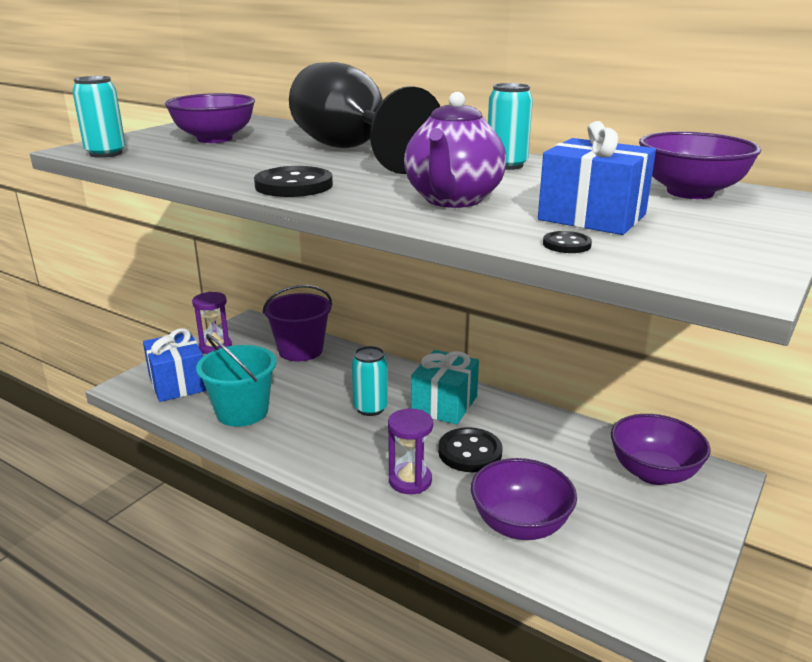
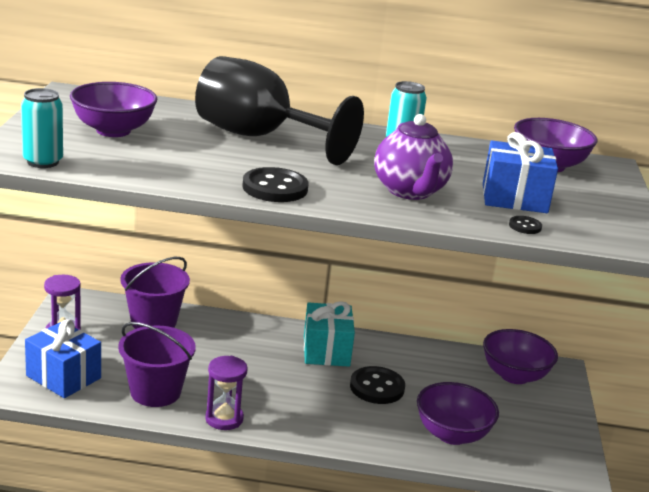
camera: 30 degrees left, 0 degrees up
turquoise bucket [196,334,276,426] -> purple bucket [118,322,196,407]
turquoise can [352,346,388,416] -> none
purple hourglass [388,408,433,494] -> purple hourglass moved to [205,356,248,430]

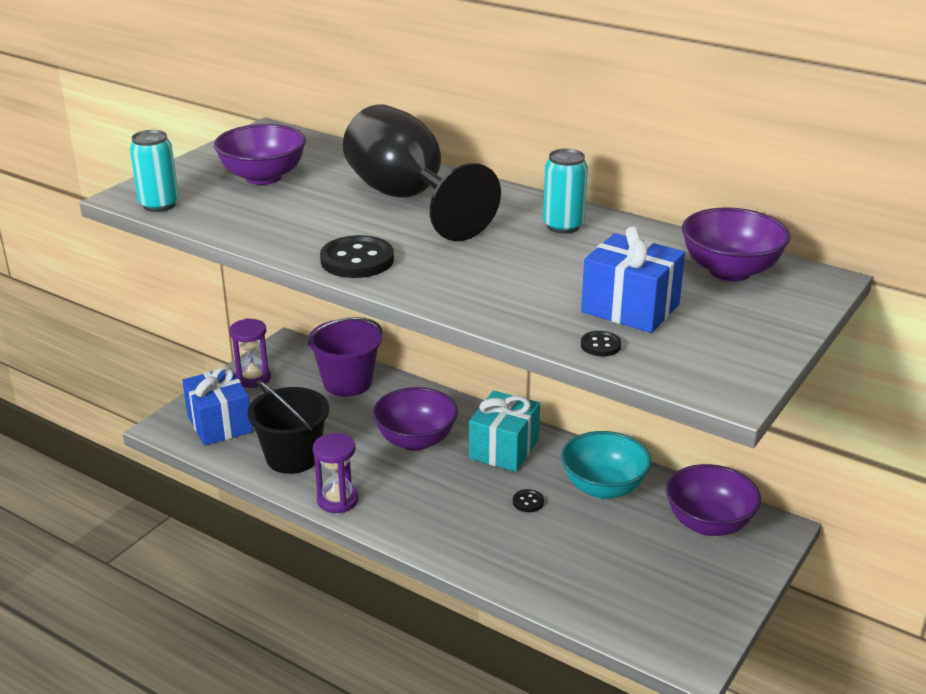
camera: 30 degrees right, 5 degrees up
purple bucket [118,322,196,407] -> black bucket [248,380,329,474]
black button [350,366,405,404] -> black button [513,489,544,512], size x0.49
purple teapot [374,114,453,200] -> none
purple bowl [417,382,499,445] -> purple bowl moved to [373,387,458,451]
none -> turquoise bowl [561,431,652,499]

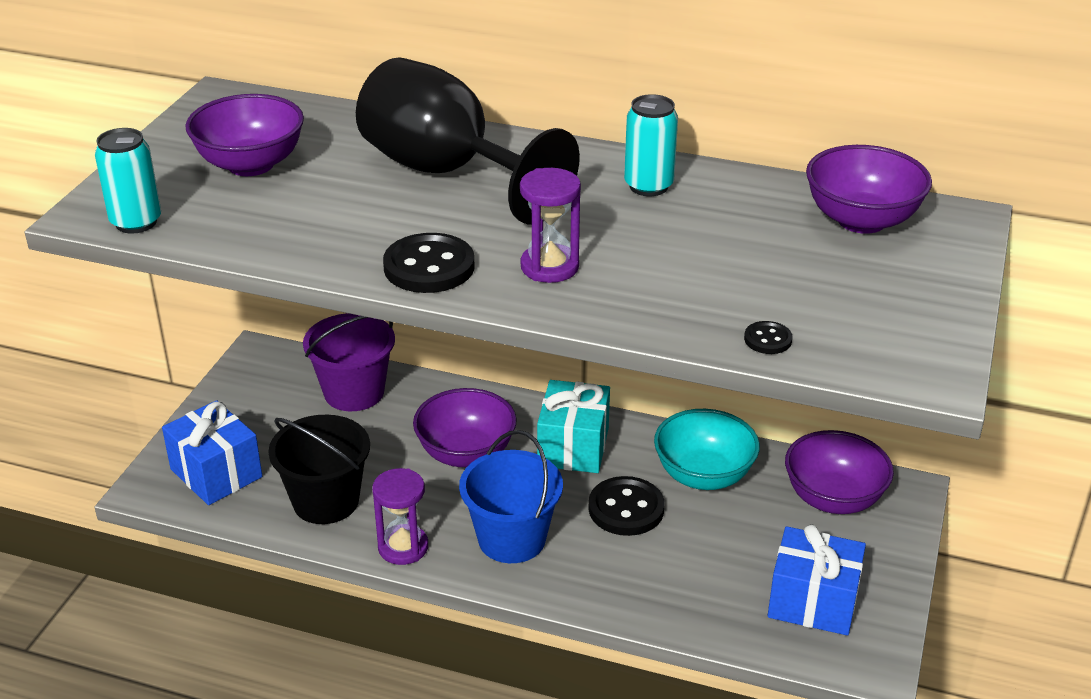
camera: 15 degrees left, 5 degrees up
purple hourglass [229,318,271,388] -> purple hourglass moved to [520,168,581,283]
black button [513,489,544,512] -> black button [588,476,665,536], size x2.05
blue gift [581,226,685,333] -> blue gift moved to [768,524,866,636]
none -> blue bucket [459,430,563,563]

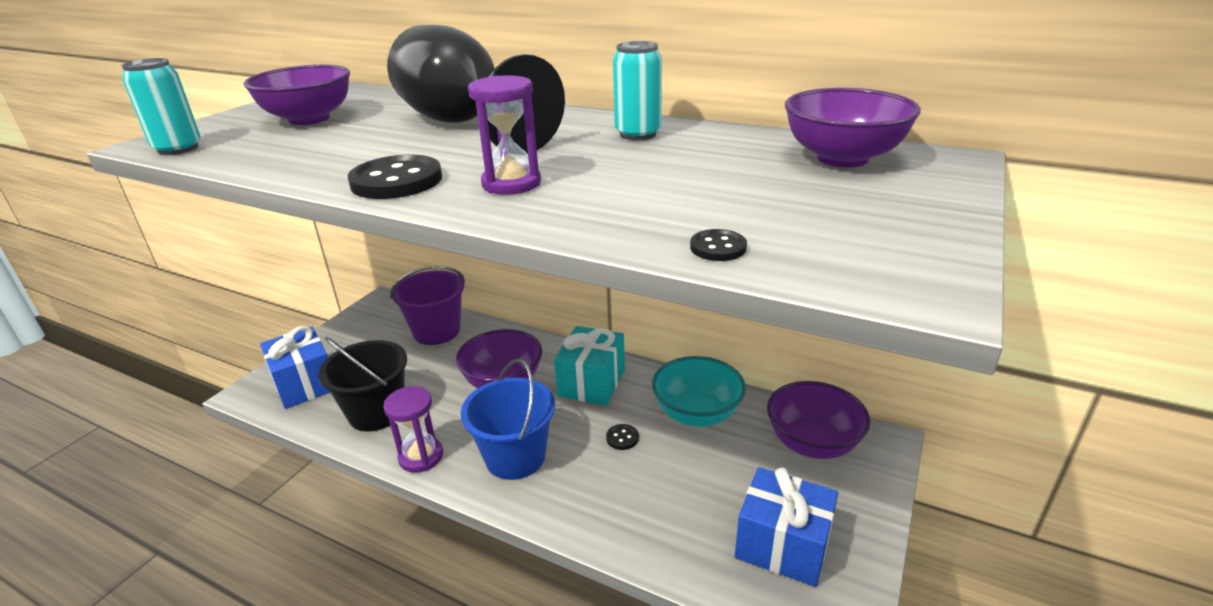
camera: 10 degrees right, 5 degrees down
black button [588,476,665,536] -> black button [606,424,639,450], size x0.49

